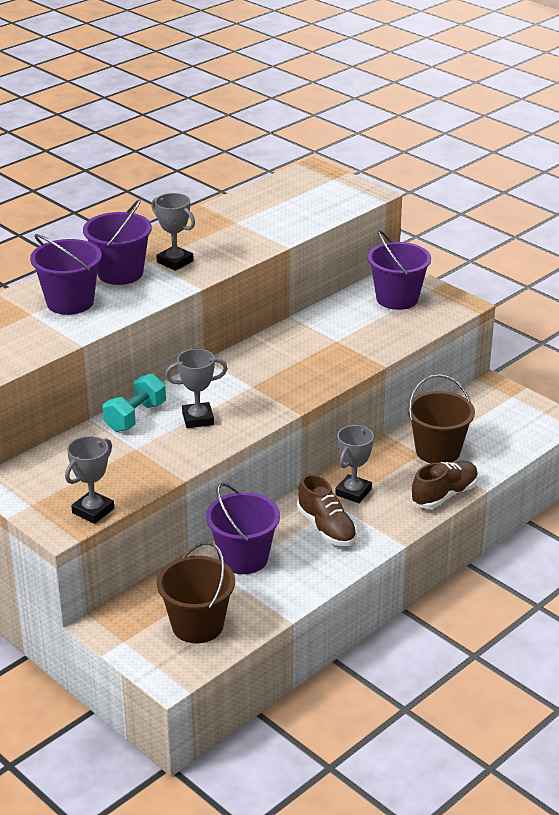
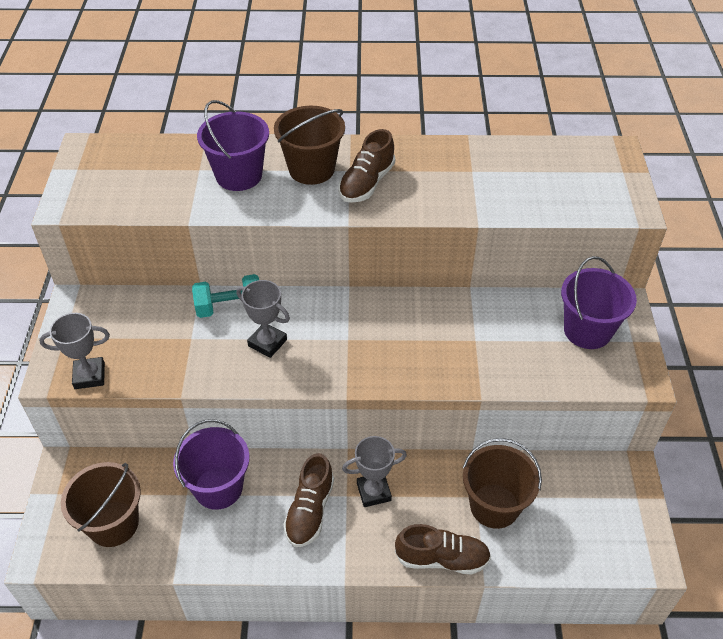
camera: 45 degrees right, 15 degrees up
purple bucket [83,199,152,285] -> brown bucket [274,106,345,185]
grey trophy [151,193,195,271] -> brown shoe [339,129,395,203]

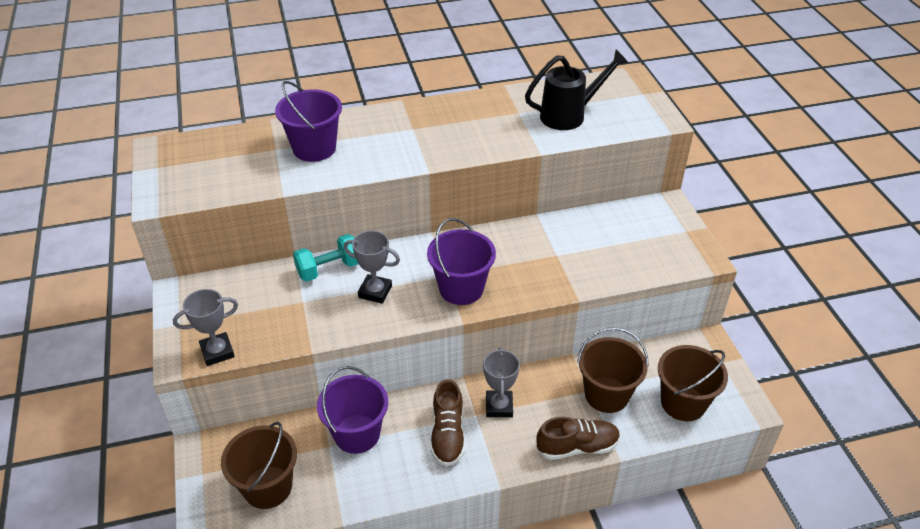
camera: 15 degrees left, 5 degrees down
brown bucket [274,106,345,185] -> brown bucket moved to [658,345,728,421]
brown shoe [339,129,395,203] -> none
grey trophy [342,436,407,507] -> grey trophy turned 60 degrees counterclockwise [483,347,520,417]
purple bucket [561,256,637,349] -> purple bucket moved to [427,218,496,305]
none -> black watering can [525,49,628,130]

